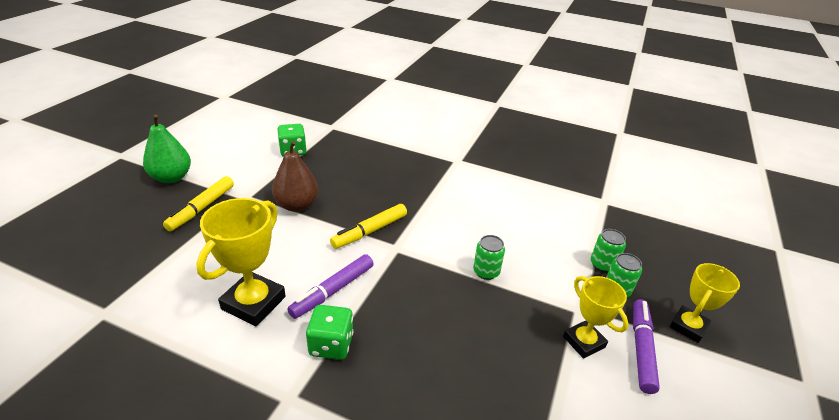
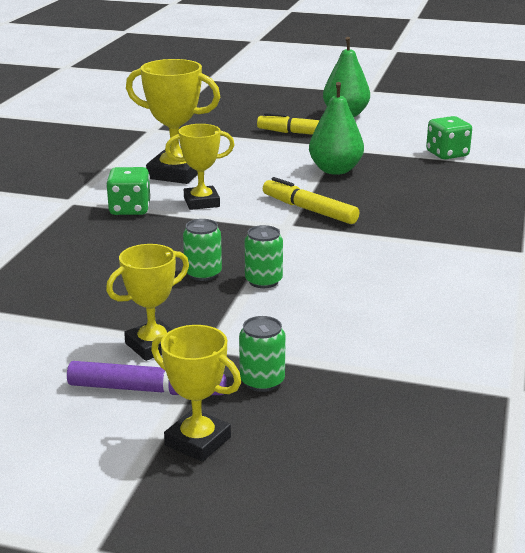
camera: 85 degrees right, 10 degrees down
brown pear [272,141,318,212] -> green pear [309,82,364,175]
purple marker [287,254,374,319] -> yellow trophy [165,124,234,210]
green can [591,229,626,272] -> green can moved to [183,219,222,281]

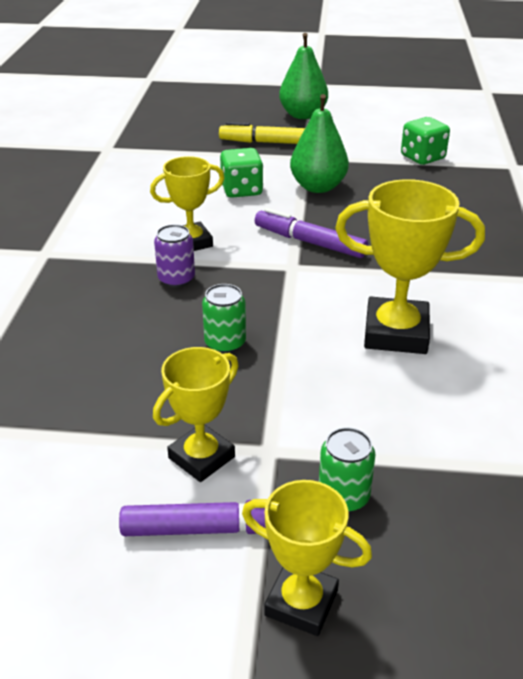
camera: 10 degrees left, 10 degrees up
green dice [106,167,151,215] -> green dice moved to [220,148,263,198]
yellow trophy [126,59,220,184] -> yellow trophy moved to [335,179,485,354]
green can [245,225,283,288] -> none
yellow marker [263,177,359,224] -> purple marker [255,208,368,258]
none -> purple can [154,224,195,288]

